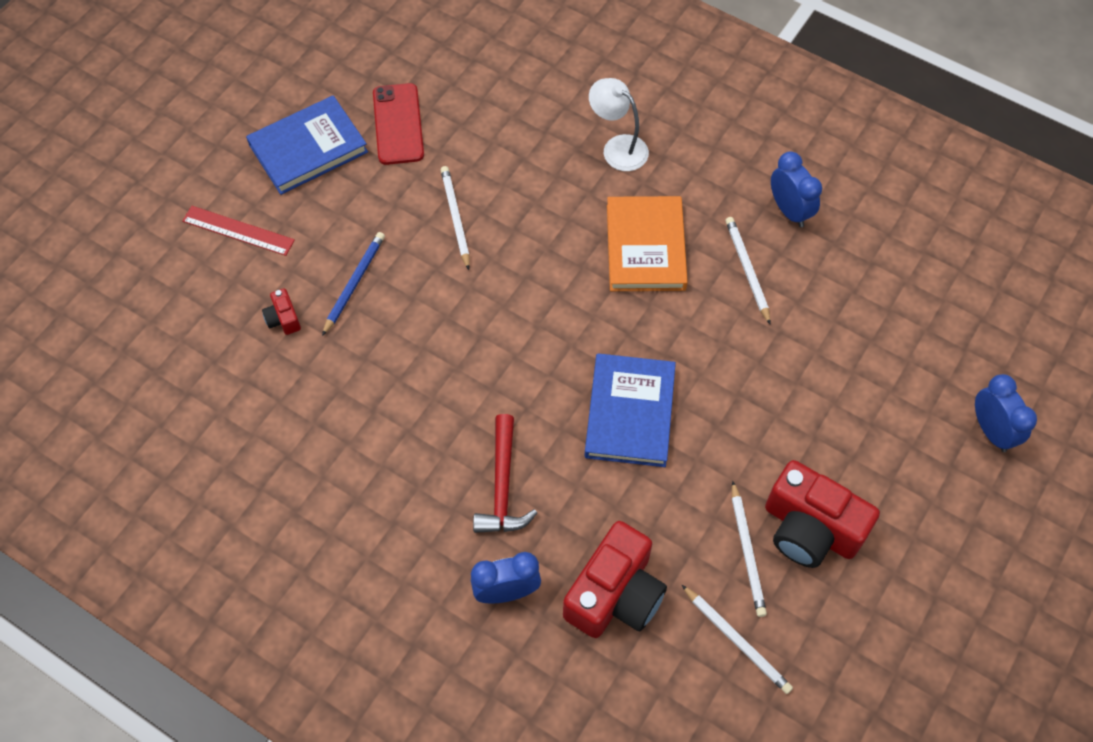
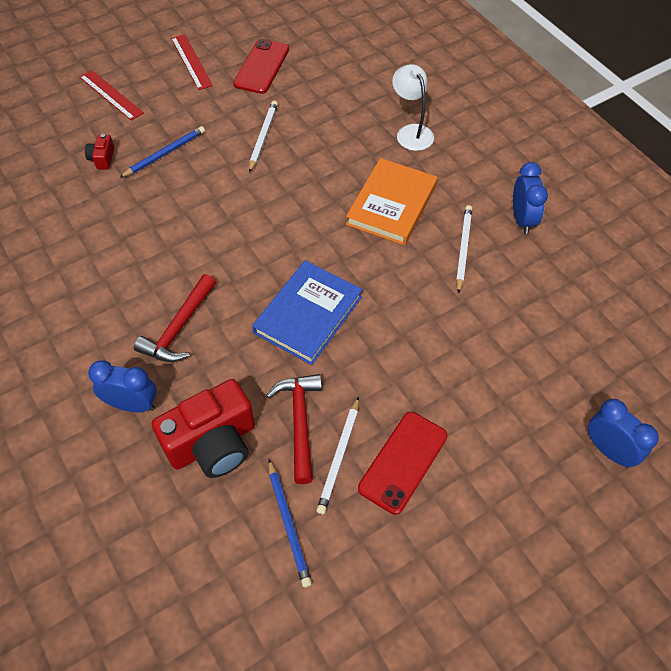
camera: 25 degrees right, 5 degrees down
blue book [246,95,368,195] -> red ruler [171,34,213,90]
white pencil [682,585,793,694] -> blue pencil [268,459,312,587]
red camera [765,460,880,568] -> red phone [358,412,448,515]
blue clock [975,374,1037,452] -> blue clock turned 45 degrees counterclockwise [588,399,659,468]
none -> red hammer [266,374,322,484]

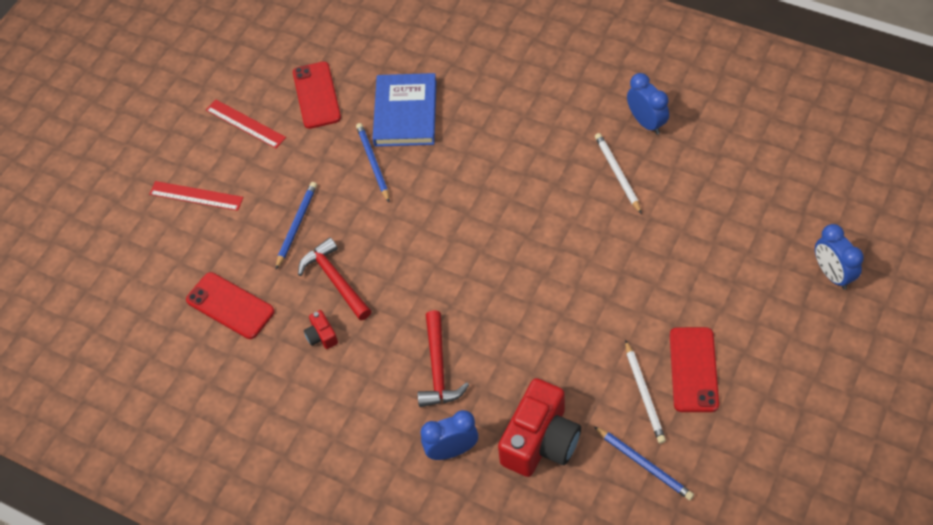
camera: 25 degrees left, 0 degrees up
red camera [85,134,114,170] -> red camera moved to [304,310,338,349]
white pencil [249,101,278,173] -> blue pencil [356,123,389,202]
blue book [252,260,362,365] -> blue book moved to [372,73,437,147]
red hammer [266,374,322,484] -> red hammer moved to [298,237,371,321]
orange book [346,158,437,245] -> none
white lamp [392,64,434,151] -> none
blue clock [588,399,659,468] -> blue clock turned 135 degrees counterclockwise [815,224,864,290]
none -> red phone [186,272,275,339]

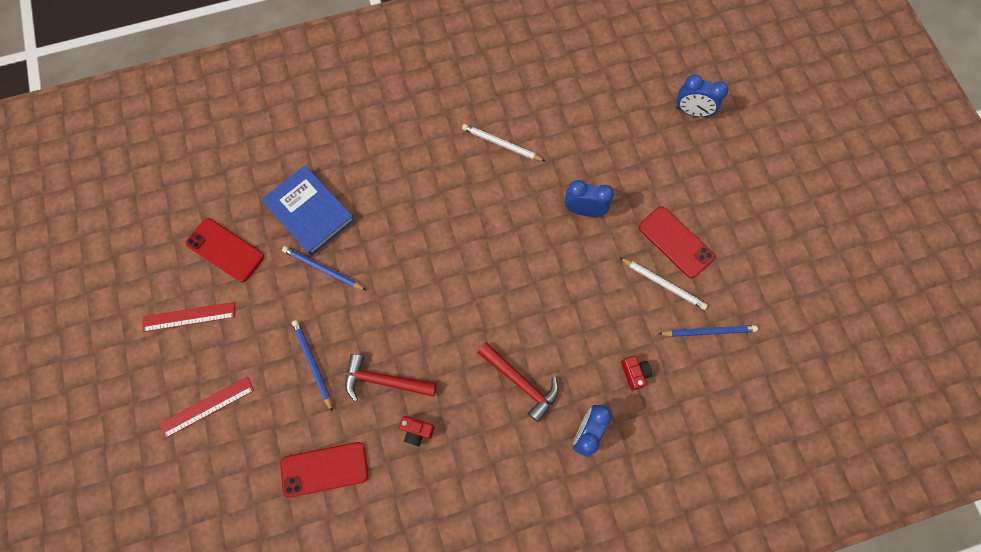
camera: 50 degrees left, 15 degrees up
red camera [498,378,581,477] -> red camera [621,355,652,391], size x0.44
blue clock [627,73,669,134] -> blue clock moved to [565,180,614,217]

